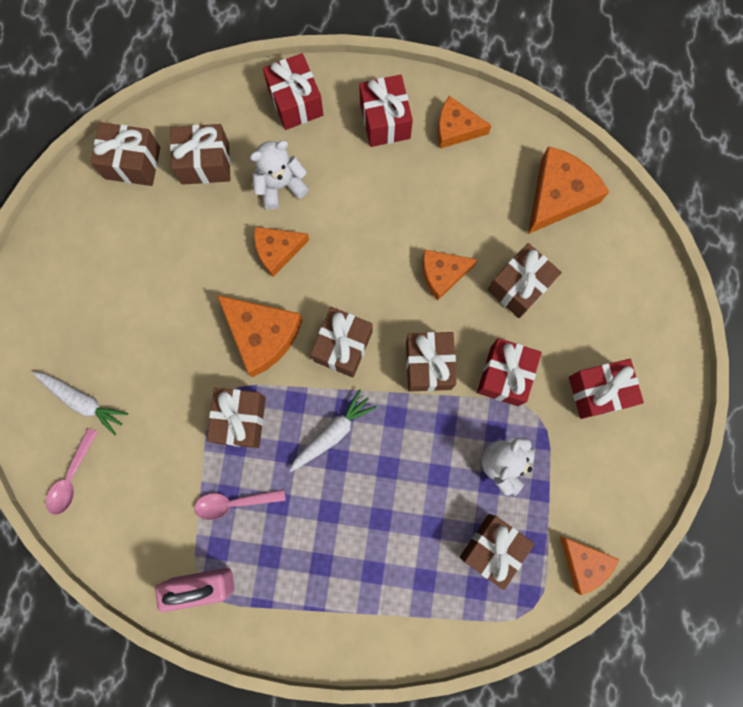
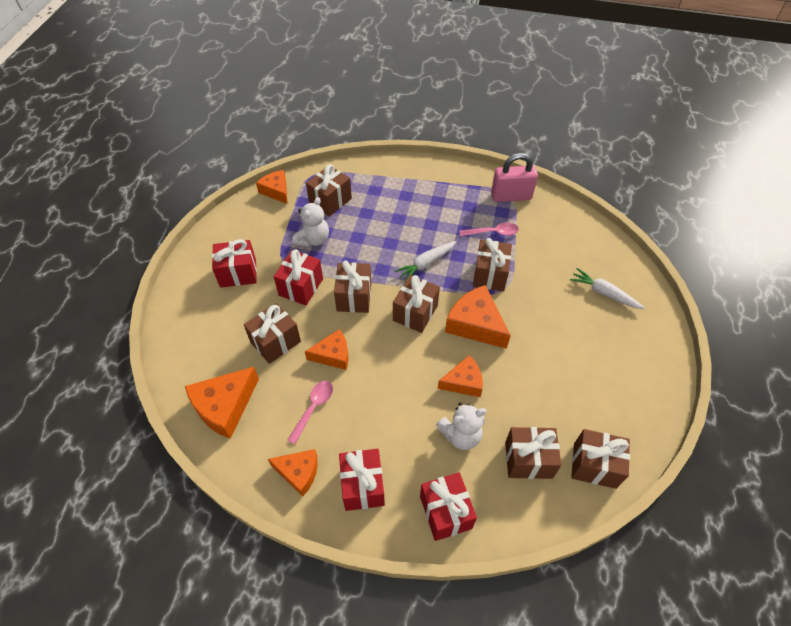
camera: 175 degrees left, 25 degrees down
pink spoon [46,428,98,515] -> pink spoon moved to [287,381,333,444]

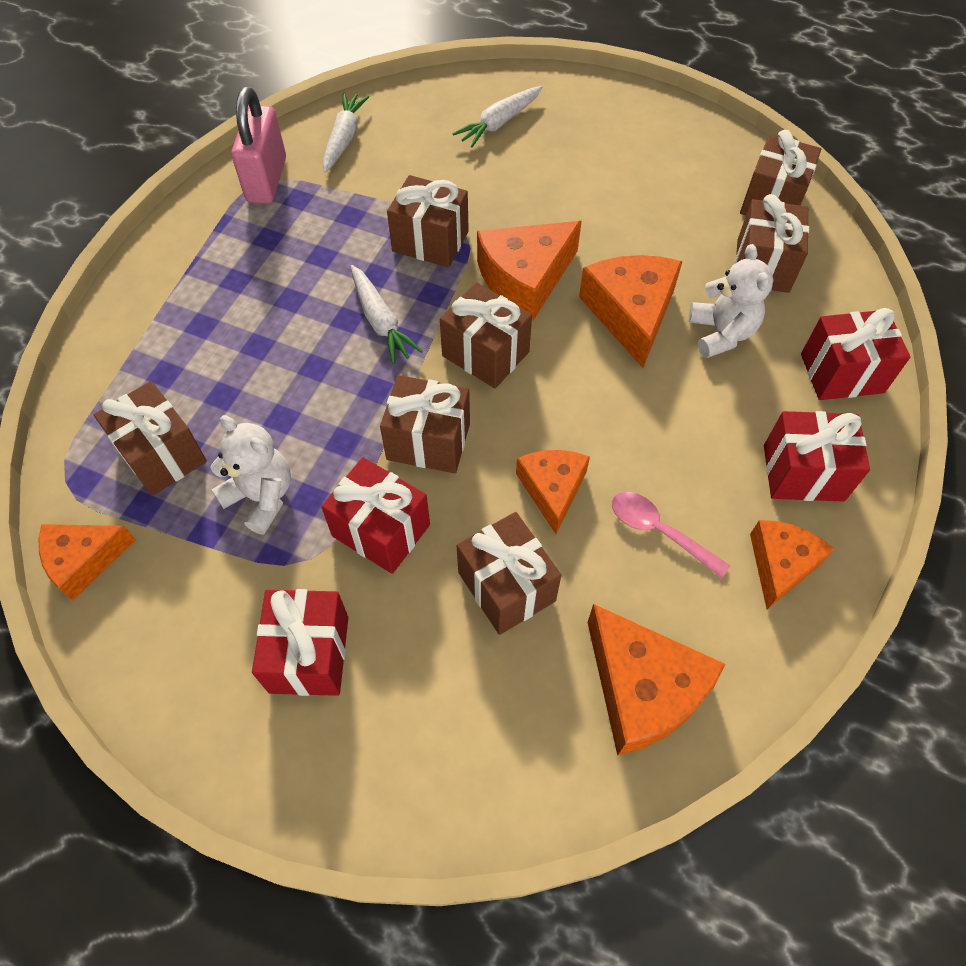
camera: 80 degrees left, 5 degrees up
orange cheese [438,355,483,397] -> orange cheese [579,255,683,368], size x1.54
pink spoon [459,222,519,236] -> none
none -> white carrot [323,92,369,173]

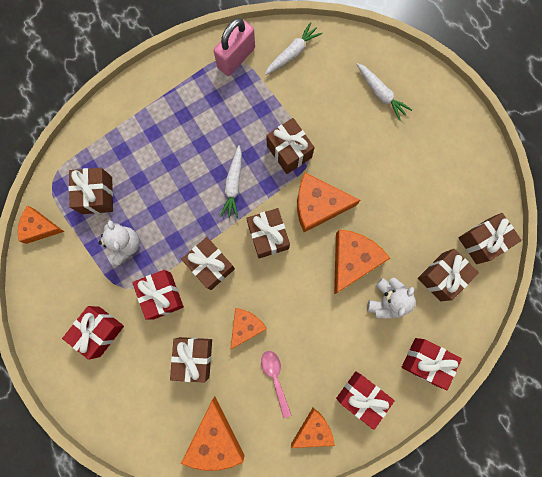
camera: 35 degrees right, 20 degrees up
white carrot [452,86,543,148] -> white carrot turned 120 degrees counterclockwise [357,63,412,121]

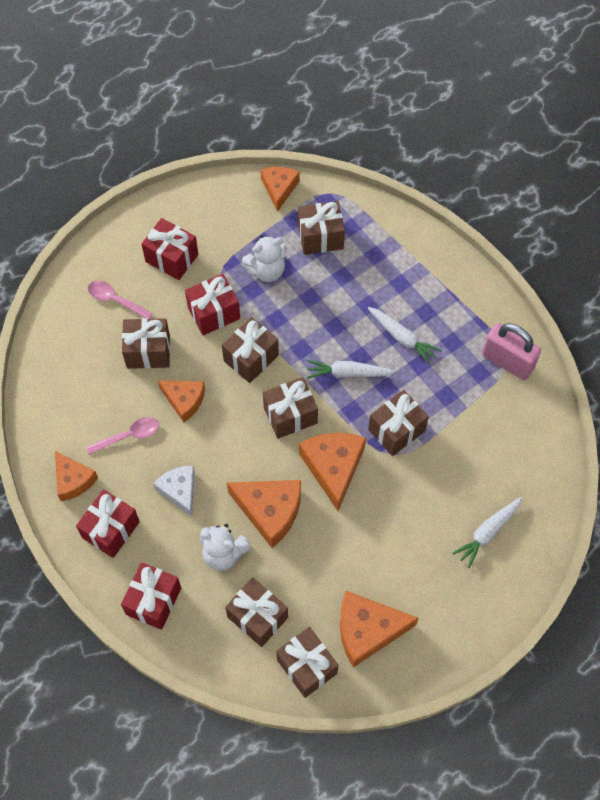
camera: 85 degrees right, 15 degrees down
orange cheese [181,397,245,471] -> orange cheese moved to [340,591,419,668]
white carrot [265,22,322,75] -> white carrot moved to [368,307,442,365]
none -> pink spoon [88,281,153,319]
none -> white cheese [153,465,195,516]

